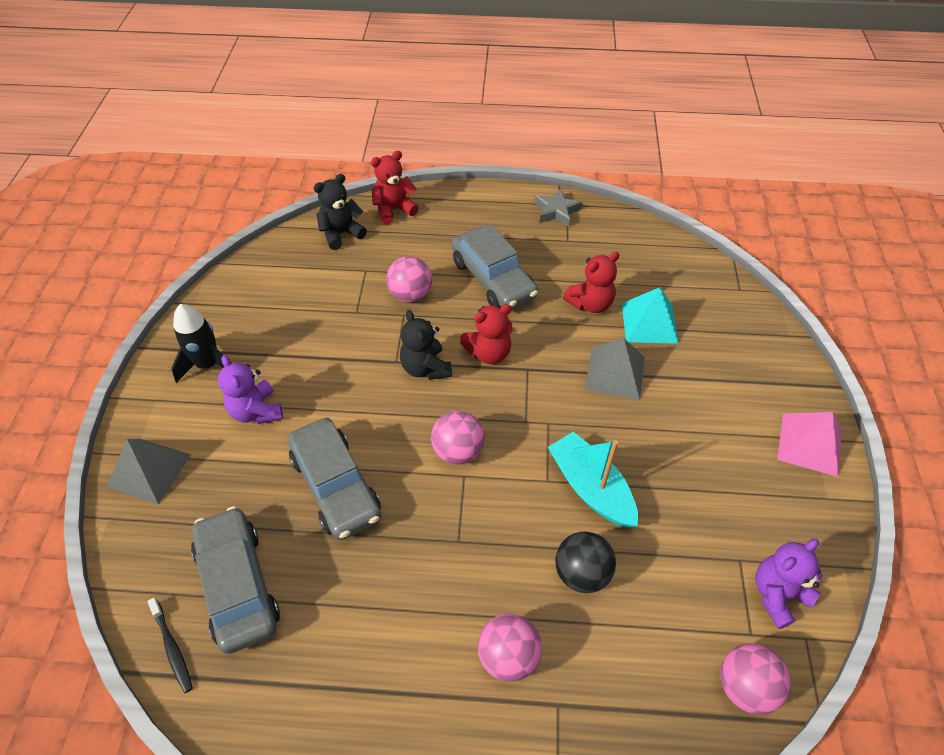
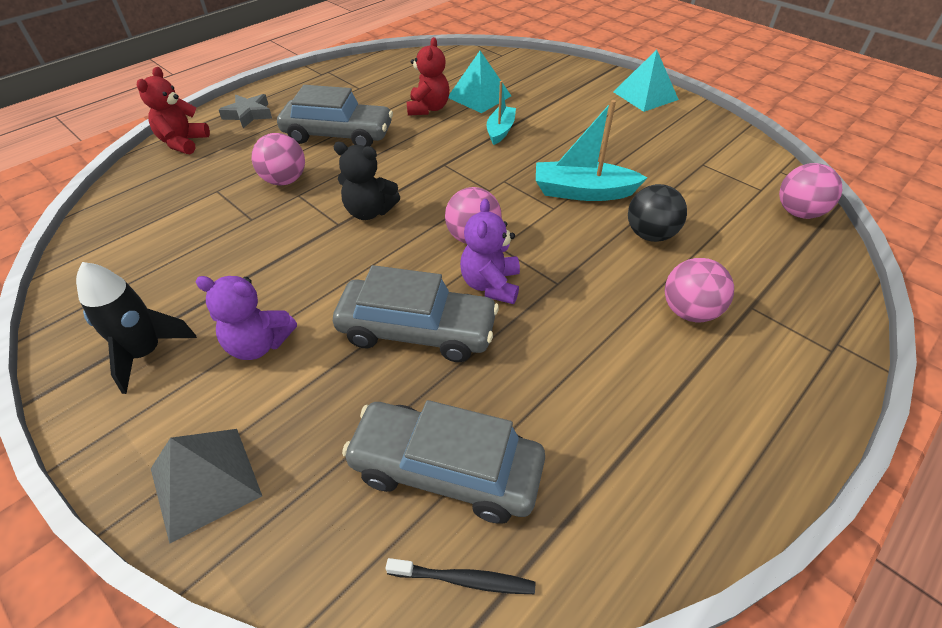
camera: 50 degrees left, 5 degrees down
black teddy bear [313,174,367,250] -> none
red teddy bear [460,304,513,364] -> none
grey star [535,189,582,227] -> grey star moved to [219,94,272,128]
grey pyramid [585,339,645,400] -> turquoise boat [487,81,516,145]
purple teddy bear [755,539,823,629] -> purple teddy bear moved to [460,199,520,304]
pink pyramid [777,412,842,477] -> turquoise pyramid [613,50,679,112]

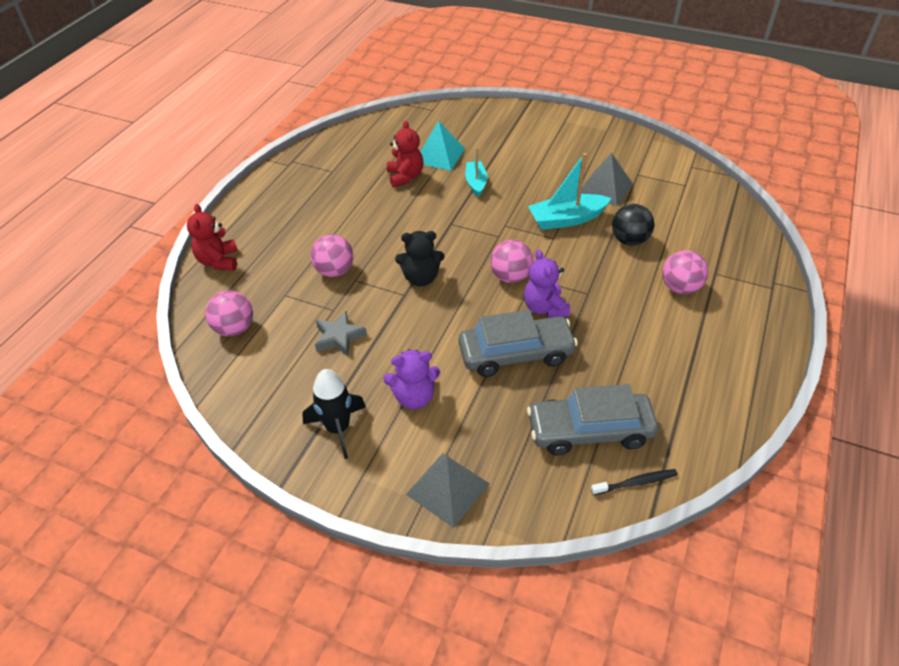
camera: 20 degrees left, 0 degrees up
grey star [219,94,272,128] -> grey star moved to [315,311,367,356]
grey car [277,85,393,147] -> none
turquoise pyramid [613,50,679,112] -> none
pink ball [779,163,842,219] -> pink ball moved to [205,291,253,336]
none -> grey pyramid [581,153,633,206]

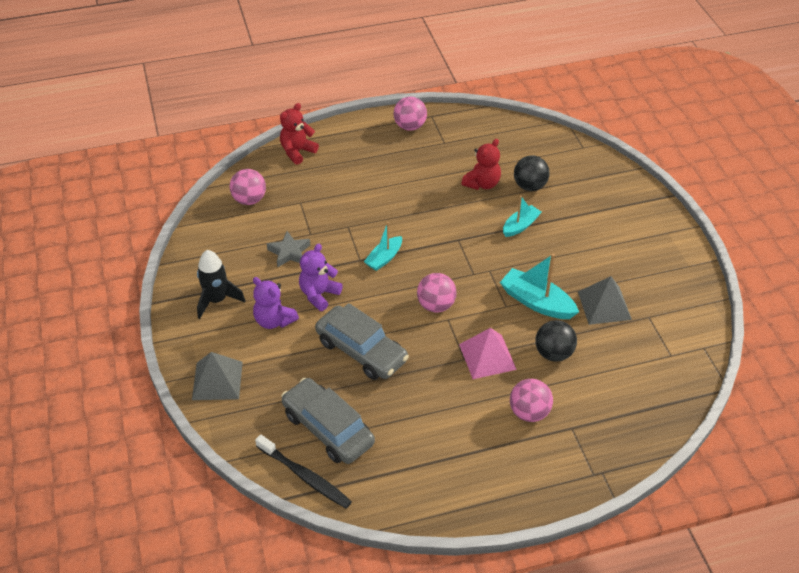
camera: 50 degrees right, 0 degrees up
pink ball [310,234,353,277] -> pink ball moved to [393,97,427,131]
black teddy bear [395,231,444,286] -> turquoise boat [364,222,402,271]
turquoise pyramid [420,121,465,171] -> black ball [514,155,550,191]
purple teddy bear [524,249,570,317] -> purple teddy bear moved to [299,244,343,311]
black toothbrush [591,469,678,495] -> black toothbrush [255,435,352,509], size x1.59
none -> pink pyramid [459,328,517,379]

